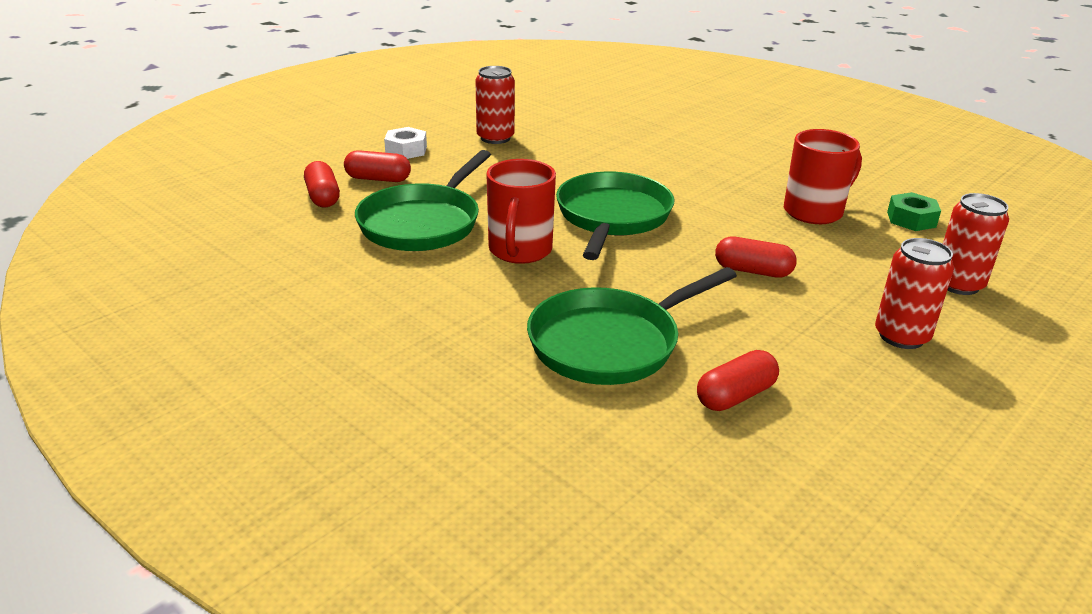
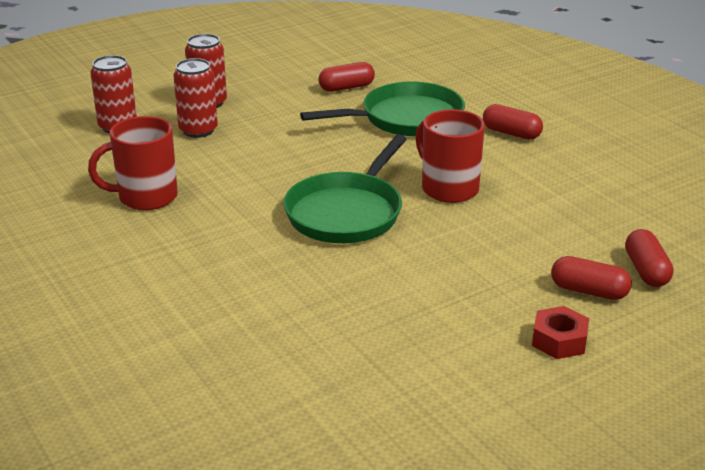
camera: 165 degrees left, 0 degrees up
green pan [355,150,491,251] -> none
white nut [384,127,427,159] -> red nut [532,306,589,359]
red can [475,66,515,144] -> red can moved to [173,58,218,138]
red mug [486,159,556,264] -> red mug turned 60 degrees counterclockwise [415,109,485,203]
red capsule [715,237,797,278] -> red capsule moved to [483,104,543,140]
green nut [887,192,941,231] -> none

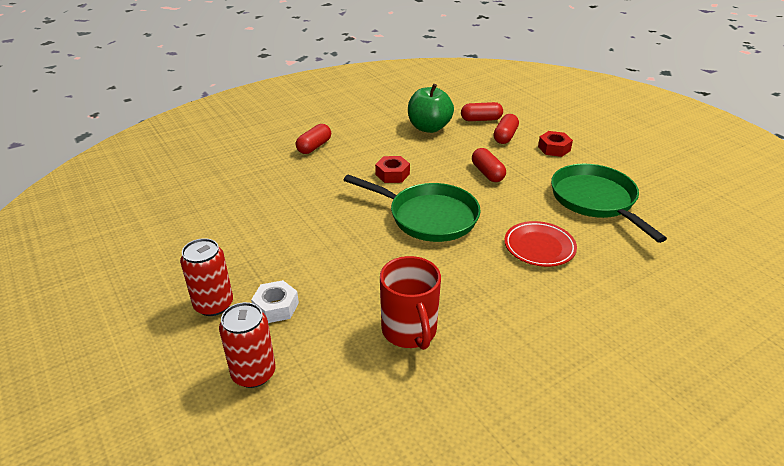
camera: 90 degrees left, 5 degrees up
red can [173,58,218,138] -> white nut [251,280,299,323]
green pan [300,81,465,137] -> green pan moved to [551,164,667,243]
red capsule [318,62,375,92] -> red capsule moved to [472,148,506,182]
red mug [415,109,485,203] -> red nut [375,156,410,183]
none -> green apple [408,84,454,133]
none -> red plate [504,221,577,267]

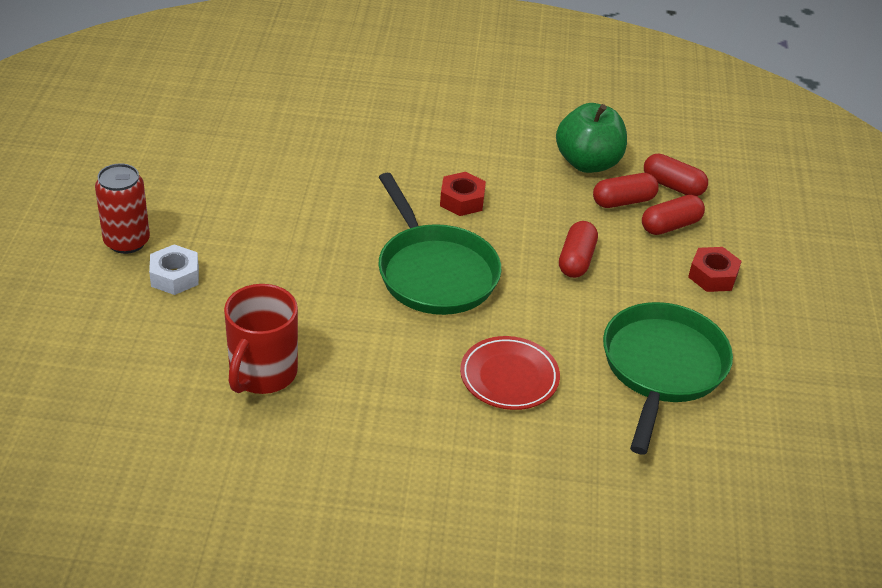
camera: 35 degrees right, 5 degrees up
red can [219,302,275,388] -> none
red capsule [296,124,331,154] -> red capsule moved to [593,173,659,208]

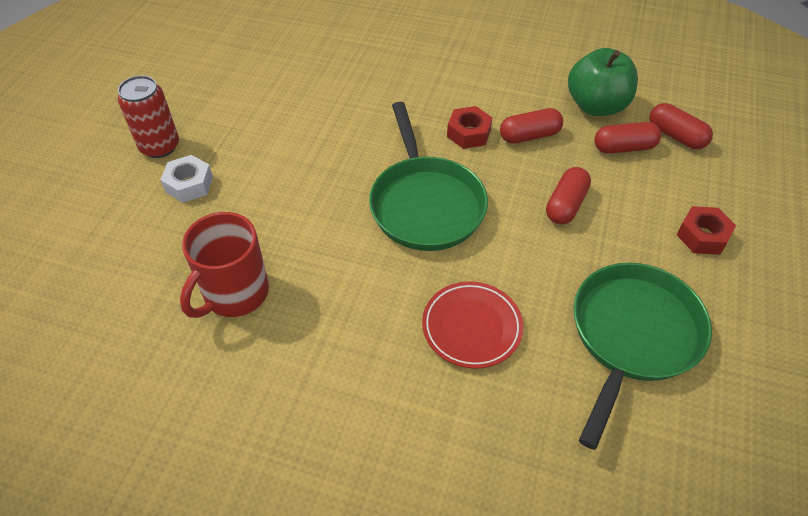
camera: 15 degrees right, 10 degrees up
red capsule [642,195,705,235] -> red capsule moved to [500,108,563,144]

